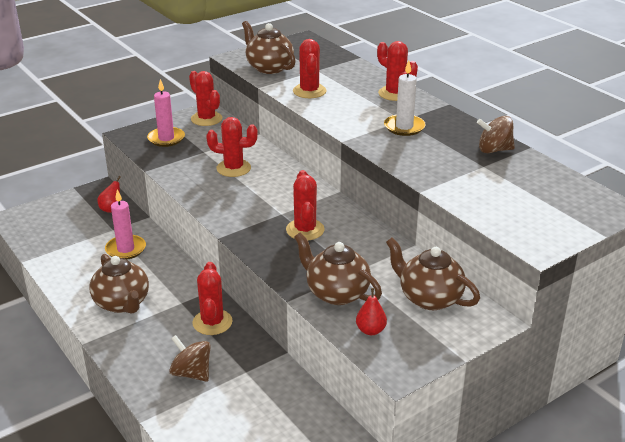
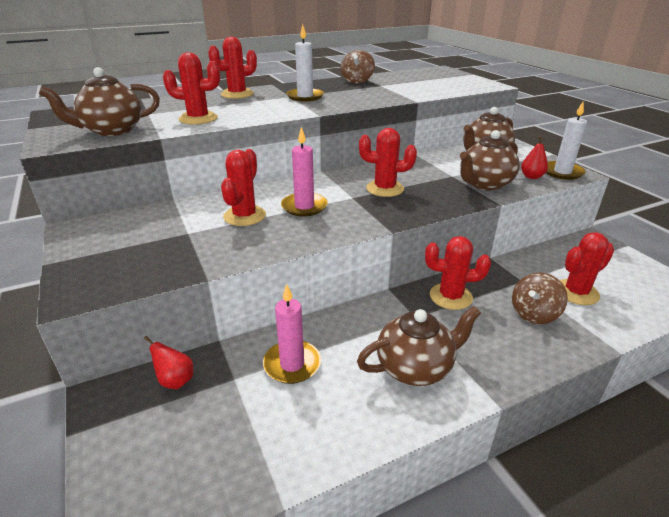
camera: 80 degrees left, 0 degrees up
pink candle [147,79,185,147] -> pink candle moved to [281,127,328,216]
red cactus [189,71,222,126] -> red cactus moved to [560,232,614,305]
none -> white candle [546,101,587,180]

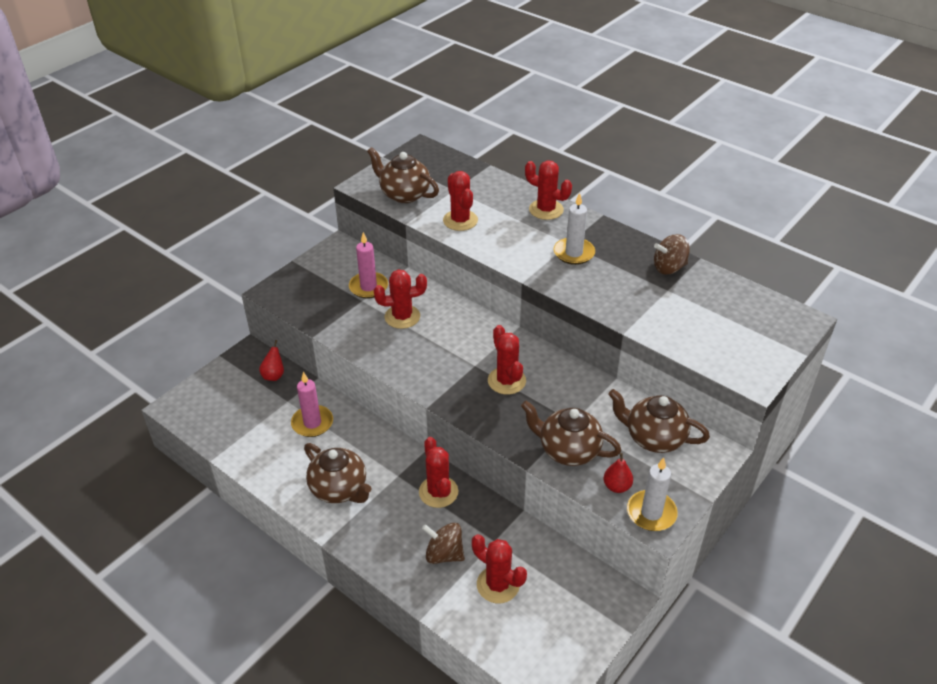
camera: 65 degrees right, 10 degrees up
pink candle [281,127,328,216] -> pink candle moved to [349,232,388,299]

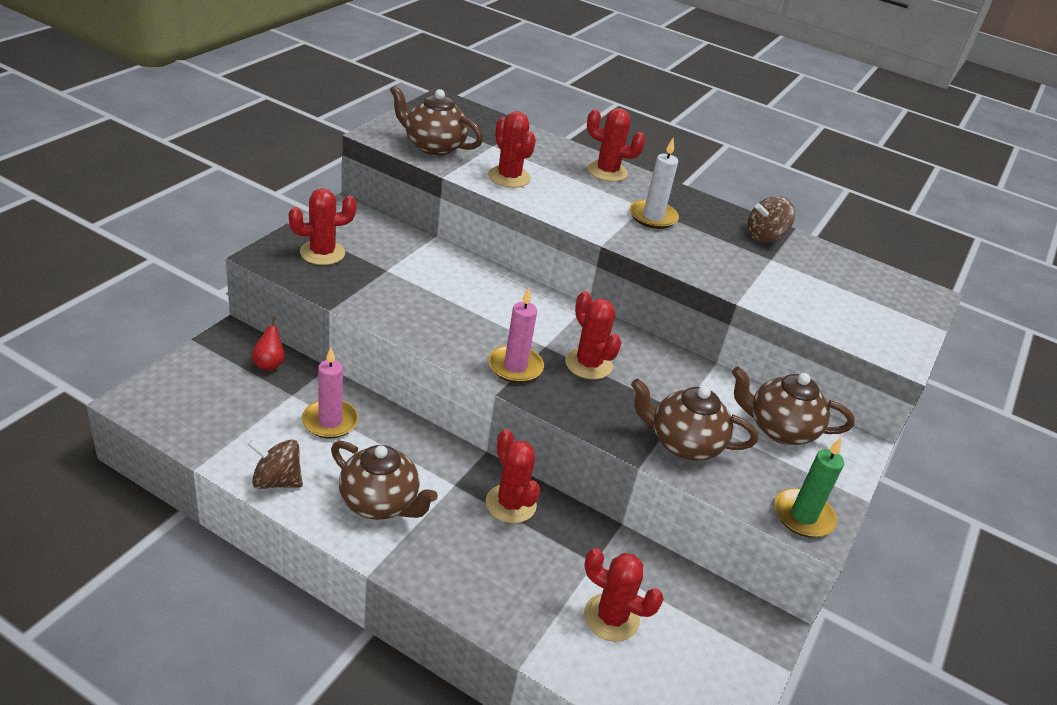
camera: 15 degrees left, 5 degrees down
pink candle [349,232,388,299] -> pink candle moved to [488,288,544,383]
red cactus [374,269,427,329] -> red cactus moved to [289,188,357,265]
brown spinning top [422,523,465,564] -> brown spinning top moved to [248,440,303,489]
red pear [603,453,633,493] -> none
white candle [627,457,678,531] -> green candle [774,438,844,538]

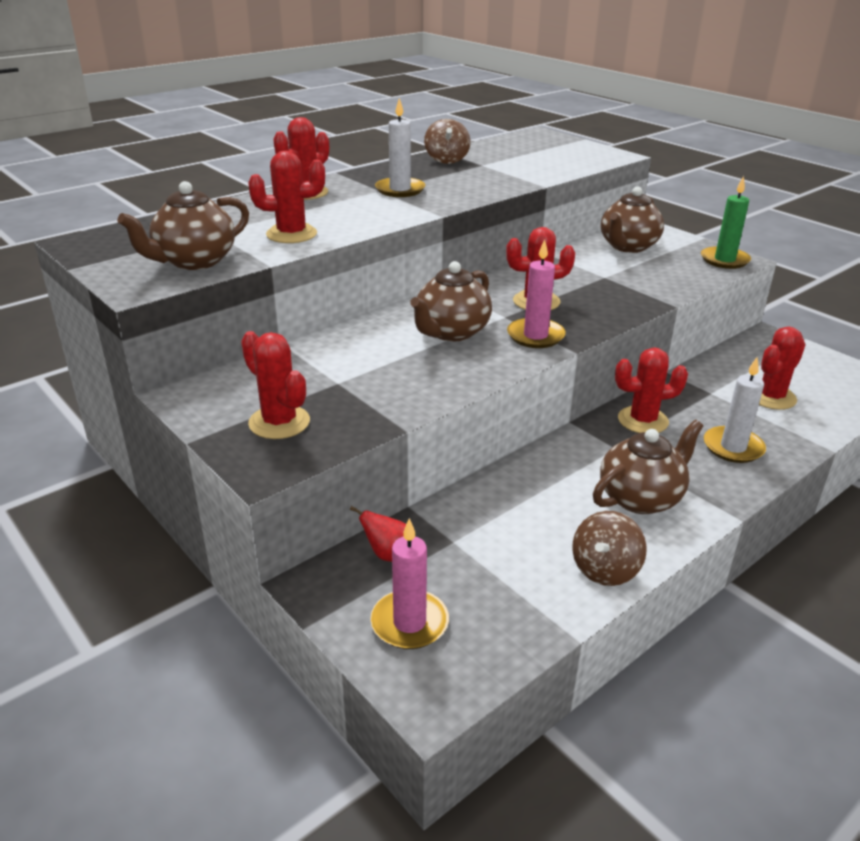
camera: 65 degrees left, 5 degrees down
red cactus [289,188,357,265] -> red cactus turned 45 degrees counterclockwise [241,331,310,439]
pink candle [302,347,359,439] -> pink candle moved to [370,518,449,649]
brown teapot [631,378,758,461] -> brown teapot moved to [410,261,492,341]
none -> white candle [704,357,766,463]

